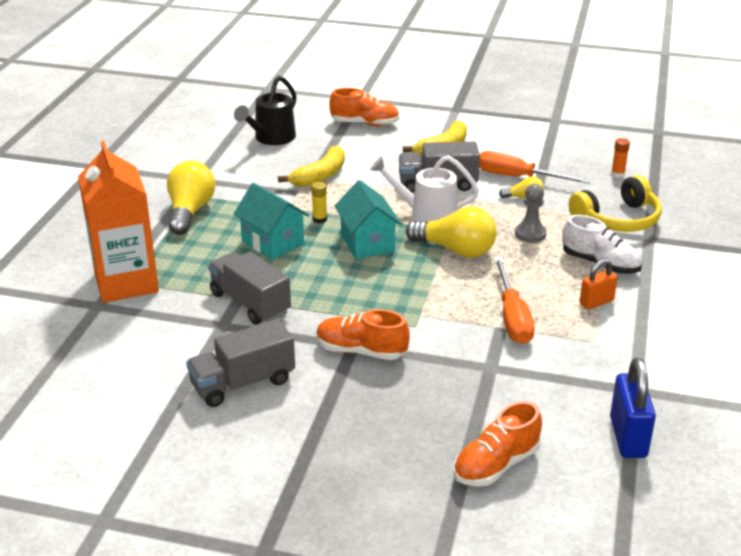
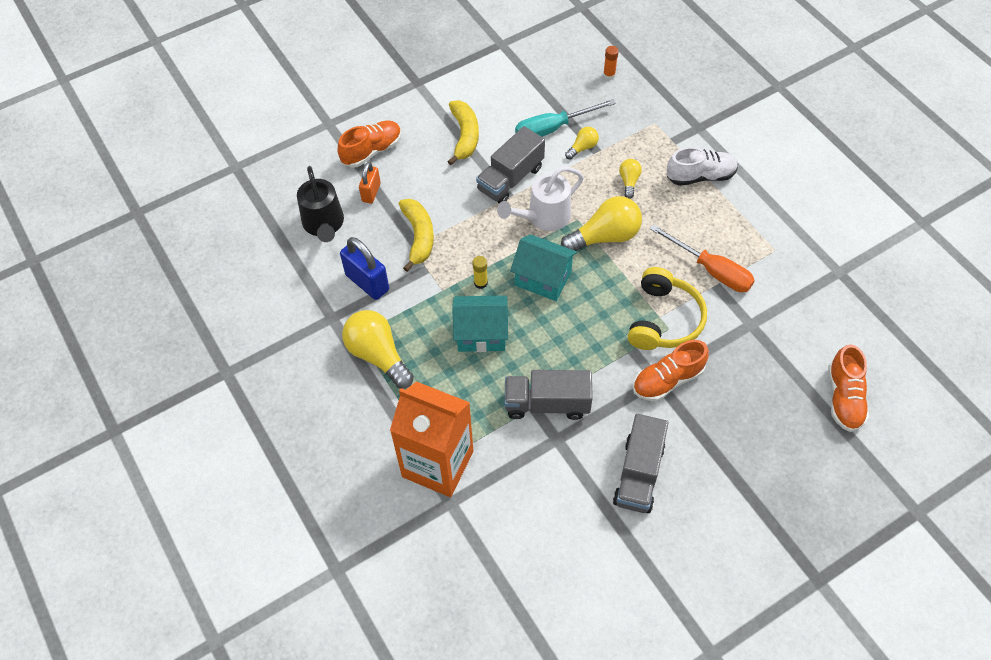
camera: 45 degrees left, 25 degrees up
orange screwdriver [479,151,591,184] -> turquoise screwdriver [515,99,616,137]
grey pawn [515,184,547,243] -> yellow light bulb [619,159,642,199]
yellow headphones [569,175,662,232] -> yellow headphones moved to [628,267,707,350]
orange padlock [580,259,618,309] -> orange padlock moved to [359,162,381,204]
blue padlock [610,358,656,458] -> blue padlock moved to [340,237,389,300]

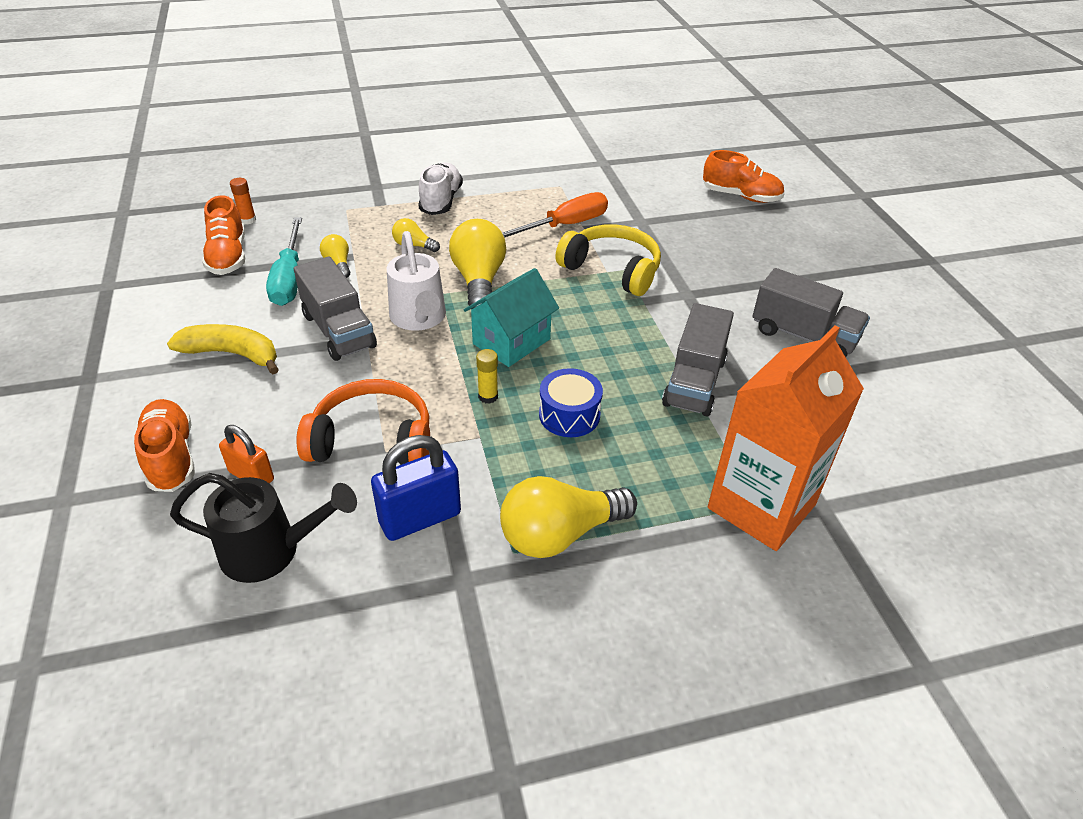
camera: 75 degrees left, 15 degrees down
yellow banana [399,199,434,272] -> orange headphones [296,379,430,465]
turquoise house [452,295,508,352] -> blue drum [539,368,603,437]
orange shoe [633,340,709,401] -> orange shoe moved to [202,195,245,275]

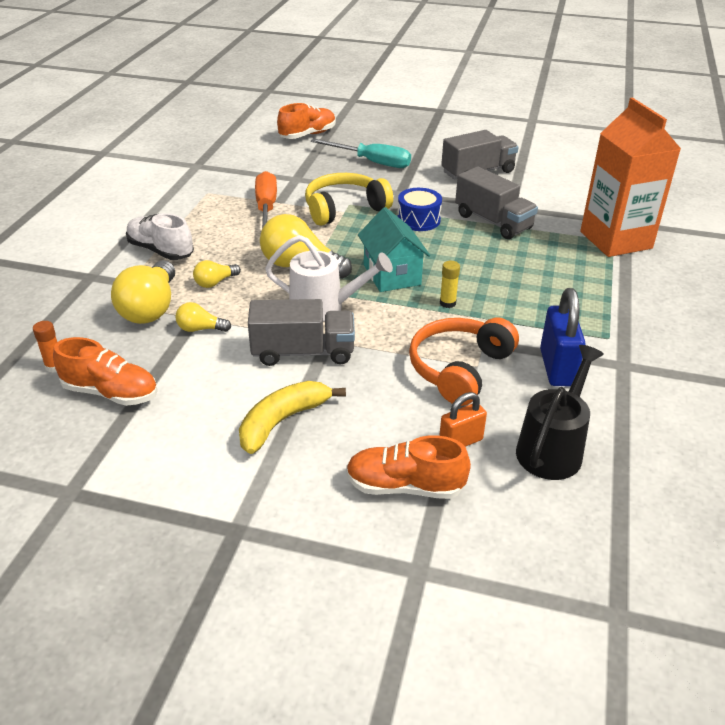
camera: 60 degrees left, 5 degrees down
turquoise screwdriver [266,217,302,306] -> turquoise screwdriver moved to [310,139,411,168]
yellow light bulb [500,476,637,558] -> yellow light bulb moved to [111,260,175,324]
blue drum [539,368,603,437] -> blue drum moved to [397,188,442,231]

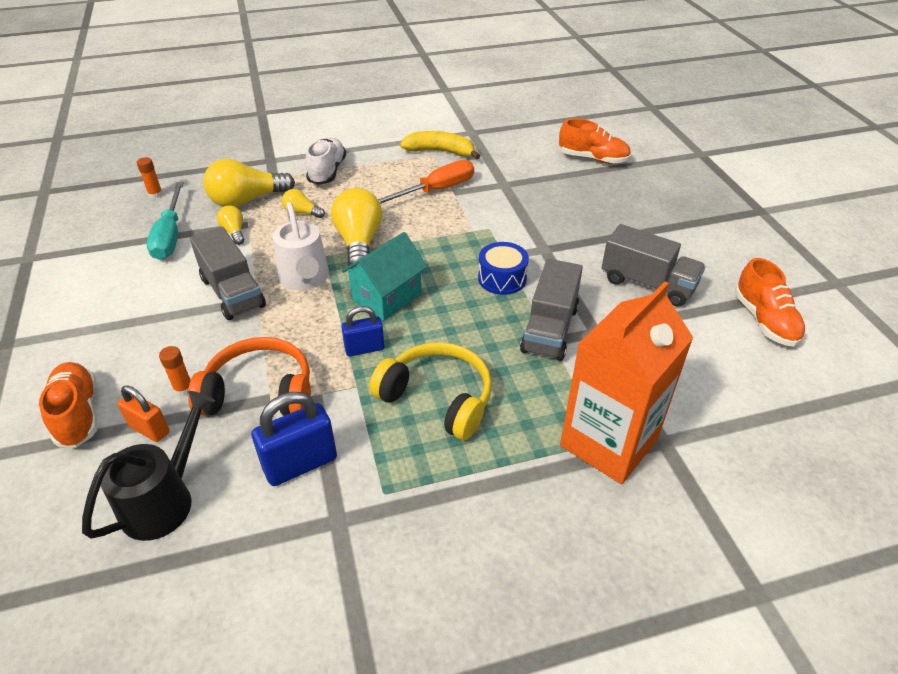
camera: 60 degrees right, 5 degrees up
orange shoe [53,337,158,406] -> orange shoe moved to [735,258,806,347]
yellow banana [239,381,346,454] -> yellow banana moved to [400,131,480,160]
yellow headphones [305,173,393,226] -> yellow headphones moved to [369,342,492,440]
turquoise screwdriver [310,139,411,168] -> turquoise screwdriver moved to [147,182,184,260]
yellow glue stick [440,261,460,308] -> blue padlock [341,306,385,356]
black watering can [516,345,604,480] -> black watering can turned 60 degrees counterclockwise [82,391,215,541]
none -> orange glue stick [159,346,191,396]

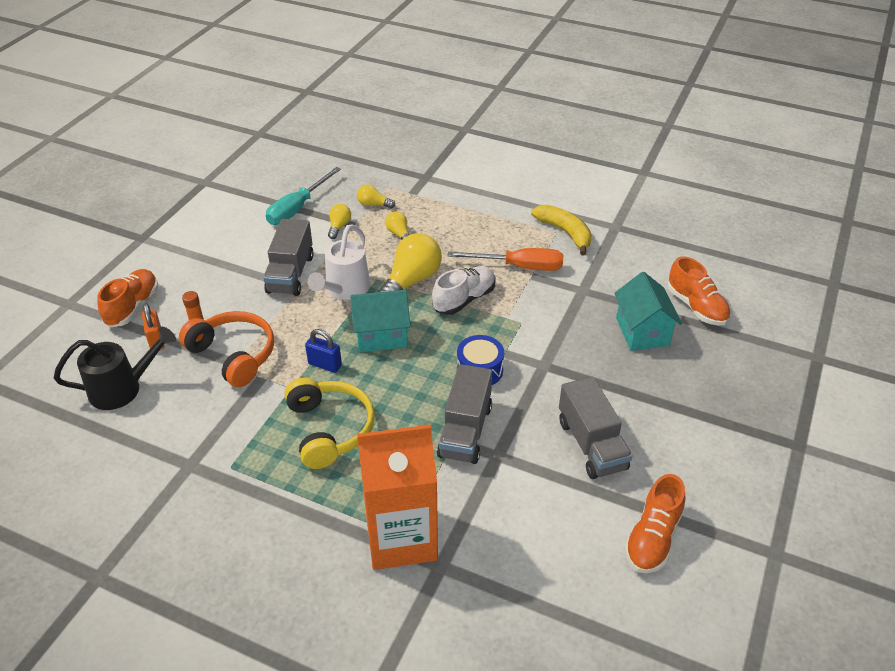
camera: 40 degrees right, 0 degrees up
orange glue stick [137,157,163,198] -> none
yellow light bulb [203,159,295,207] -> yellow light bulb [357,184,395,209], size x0.51
blue padlock [252,392,337,486] -> none
white shoe [306,137,346,185] -> white shoe moved to [432,266,495,315]
grey truck [520,259,583,361] -> grey truck turned 45 degrees counterclockwise [437,364,492,464]
none -> turquoise house [614,272,682,351]

